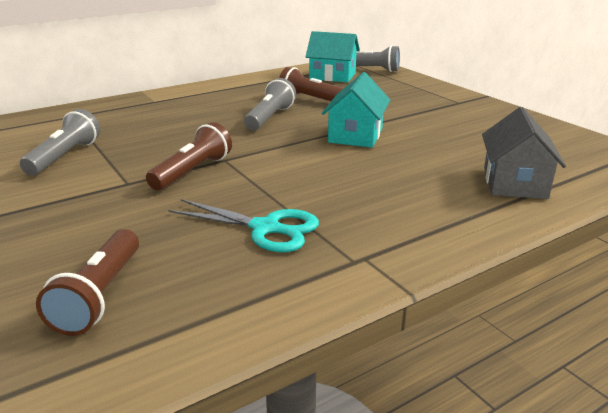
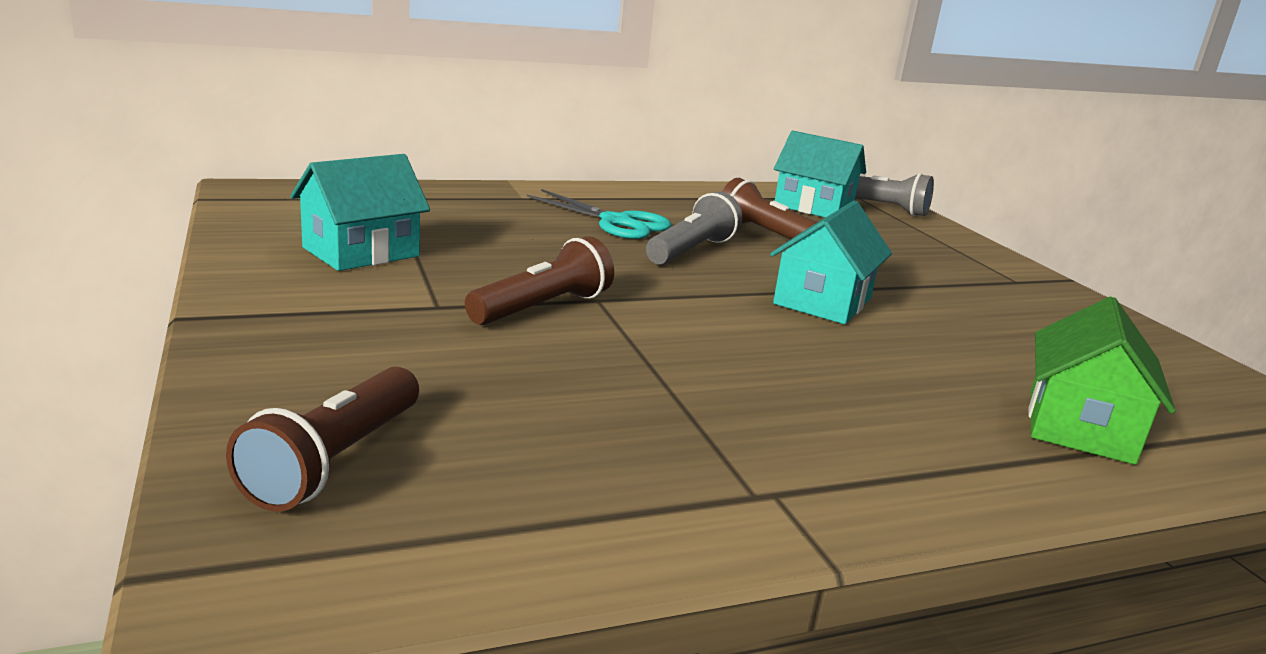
camera: 10 degrees right, 5 degrees down
grey flashlight [20,109,100,175] -> turquoise house [290,154,430,271]
turquoise scissors [168,199,319,252] -> turquoise scissors moved to [527,189,672,239]
grey house [482,107,566,199] -> green house [1029,296,1176,465]

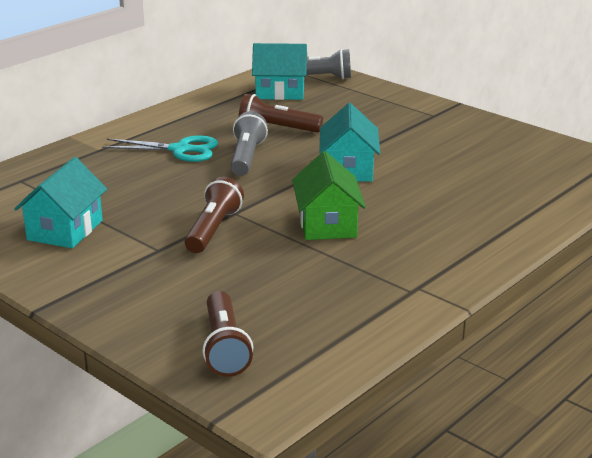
camera: 25 degrees left, 5 degrees up
green house [1029,296,1176,465] -> green house moved to [292,151,366,240]

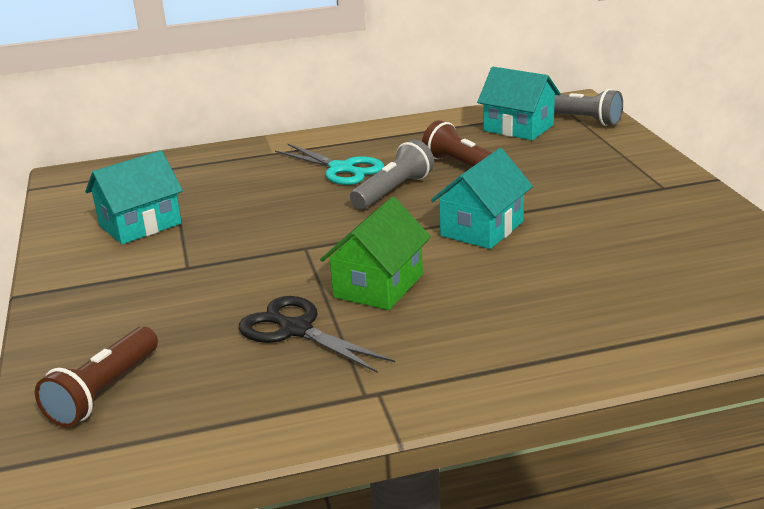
camera: 35 degrees right, 0 degrees up
brown flashlight [184,177,244,253] -> none
none -> black scissors [239,296,395,373]

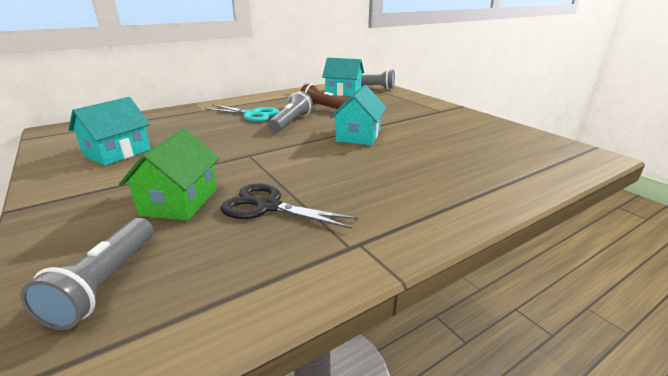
camera: 20 degrees left, 0 degrees up
brown flashlight [35,326,158,428] -> grey flashlight [21,218,153,330]
green house [320,197,431,310] -> green house moved to [119,128,220,221]

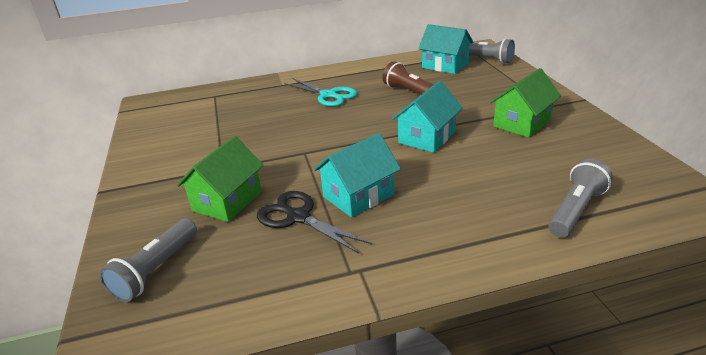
camera: 20 degrees right, 5 degrees up
turquoise house [68,97,151,166] -> turquoise house moved to [314,133,401,218]
grey flashlight [269,91,313,132] -> grey flashlight moved to [548,159,613,238]
none -> green house [490,68,561,138]

